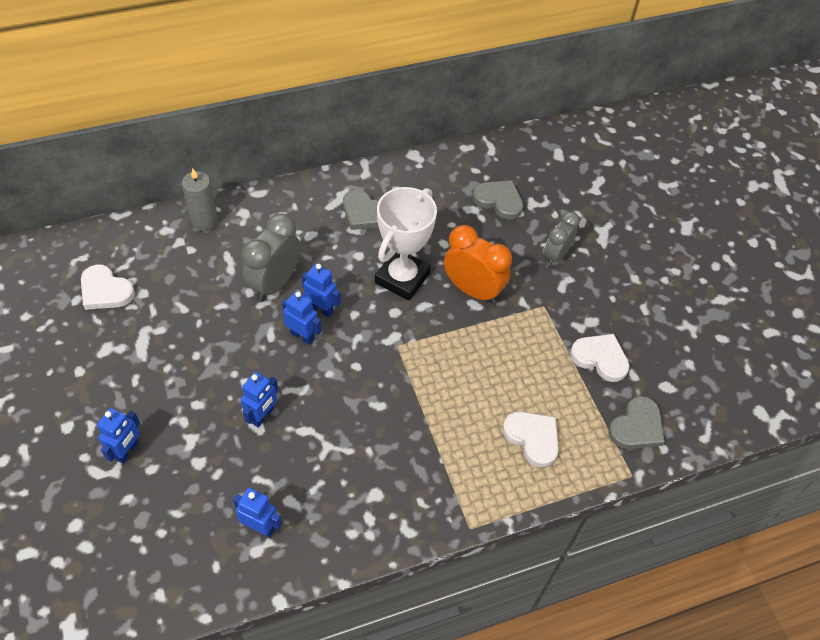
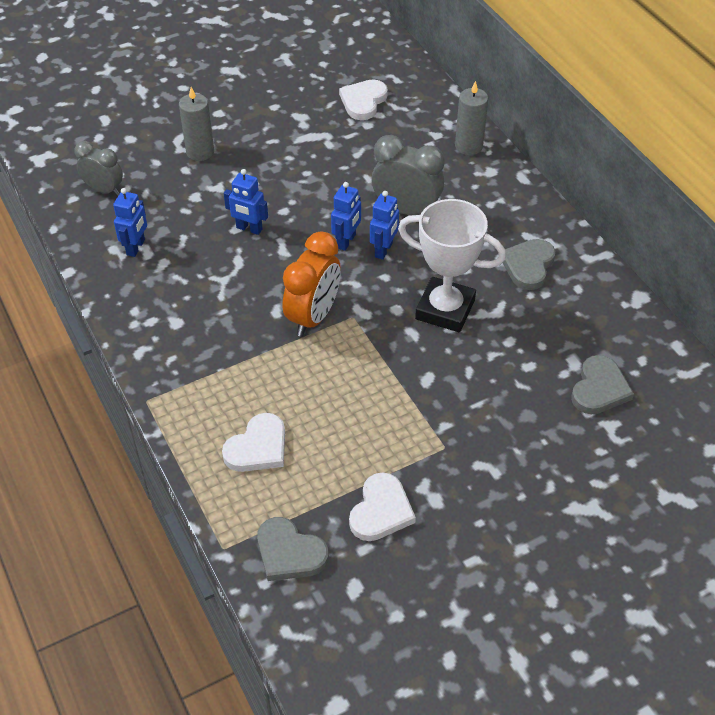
camera: 85 degrees right, 5 degrees down
blue robot [97,408,140,464] -> grey candle [179,87,214,161]
orange clock [444,225,512,304] -> orange clock moved to [283,231,341,337]
grey clock [544,212,580,266] -> grey clock moved to [74,141,123,196]

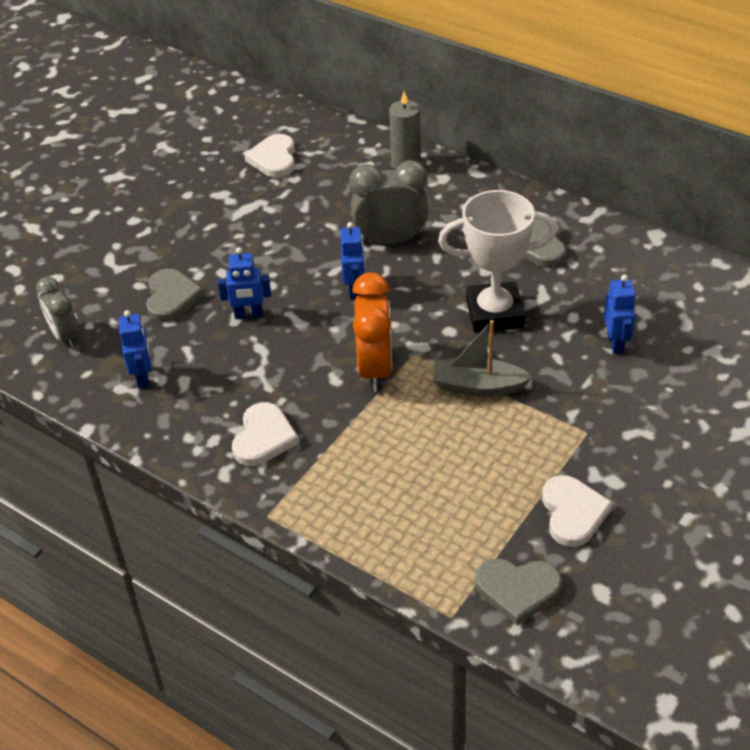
camera: 25 degrees left, 5 degrees down
grey clock [74,141,123,196] -> grey clock turned 120 degrees counterclockwise [36,277,79,348]
grey candle [179,87,214,161] -> none
white heart [222,413,285,472] -> white heart moved to [232,402,299,466]
blue robot [370,191,399,260] -> blue robot moved to [604,275,636,354]
grey heart [571,355,634,414] -> grey heart moved to [146,269,205,322]
none -> grey boat [433,320,533,396]

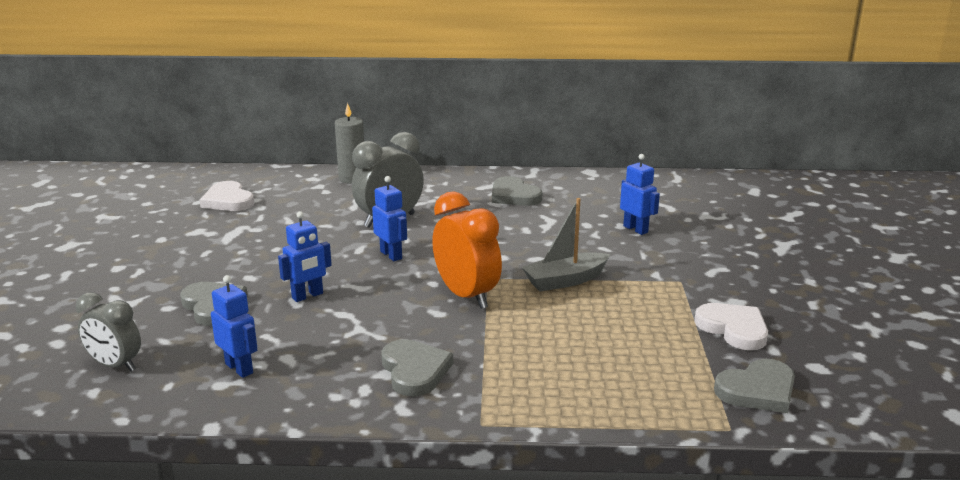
camera: 35 degrees left, 20 degrees down
white heart [232,402,299,466] -> grey heart [381,339,453,397]
white trophy [438,190,557,332] -> none

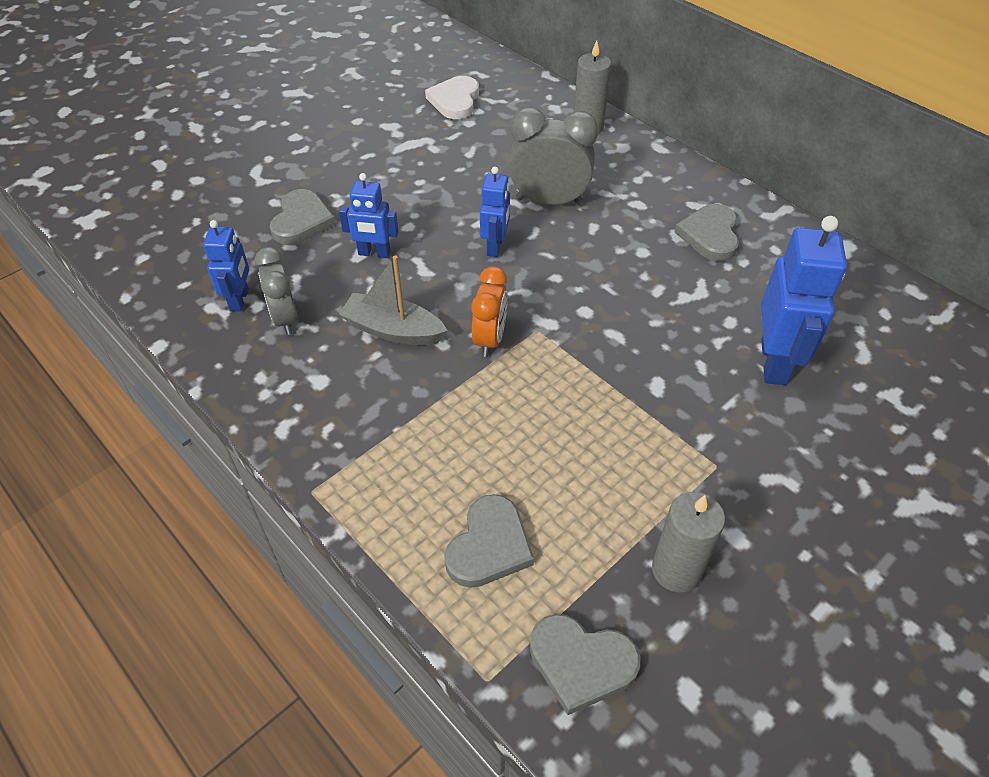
camera: 45 degrees right, 25 degrees up
grey clock [76,292,141,372] -> grey clock moved to [255,247,298,335]
grey heart [381,339,453,397] -> grey heart moved to [444,494,534,588]
orange clock [432,191,502,309] -> orange clock [471,266,508,357], size x0.66
grey boat [522,198,610,291] -> grey boat moved to [339,256,448,345]
blue robot [620,154,660,235] -> blue robot [761,216,847,385], size x1.71
white heart [694,303,768,350] -> grey candle [652,492,725,593]

